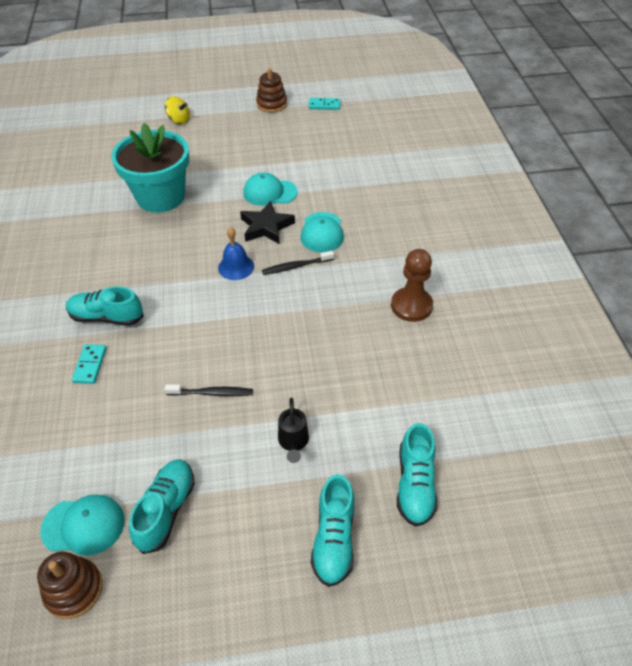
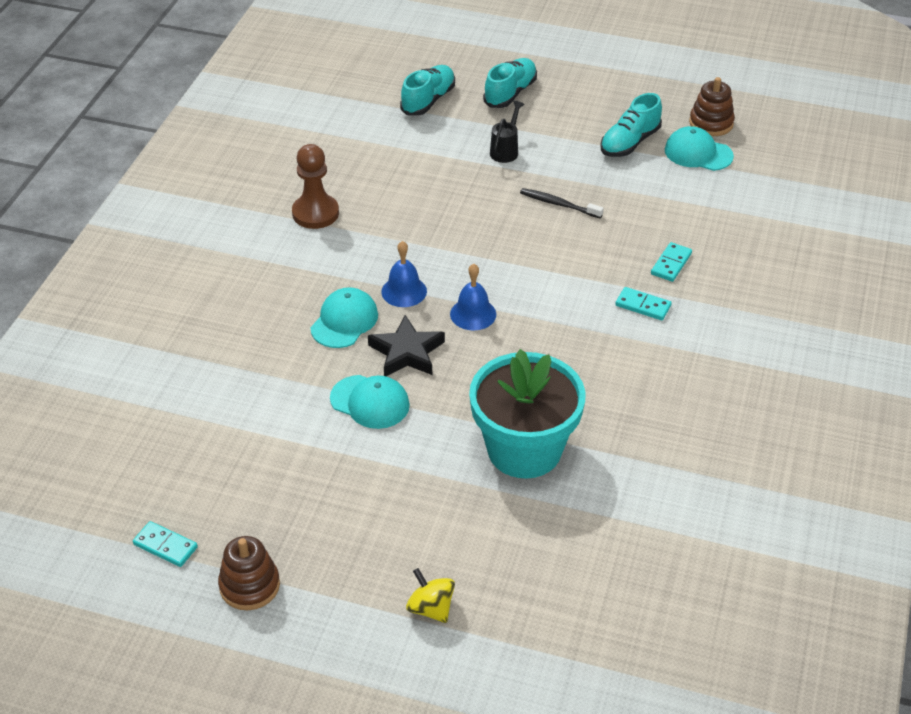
camera: 155 degrees left, 5 degrees down
turquoise shoe [66,286,144,326] -> turquoise domino [615,287,672,320]
black toothbrush [262,251,334,275] -> blue bell [381,241,427,307]

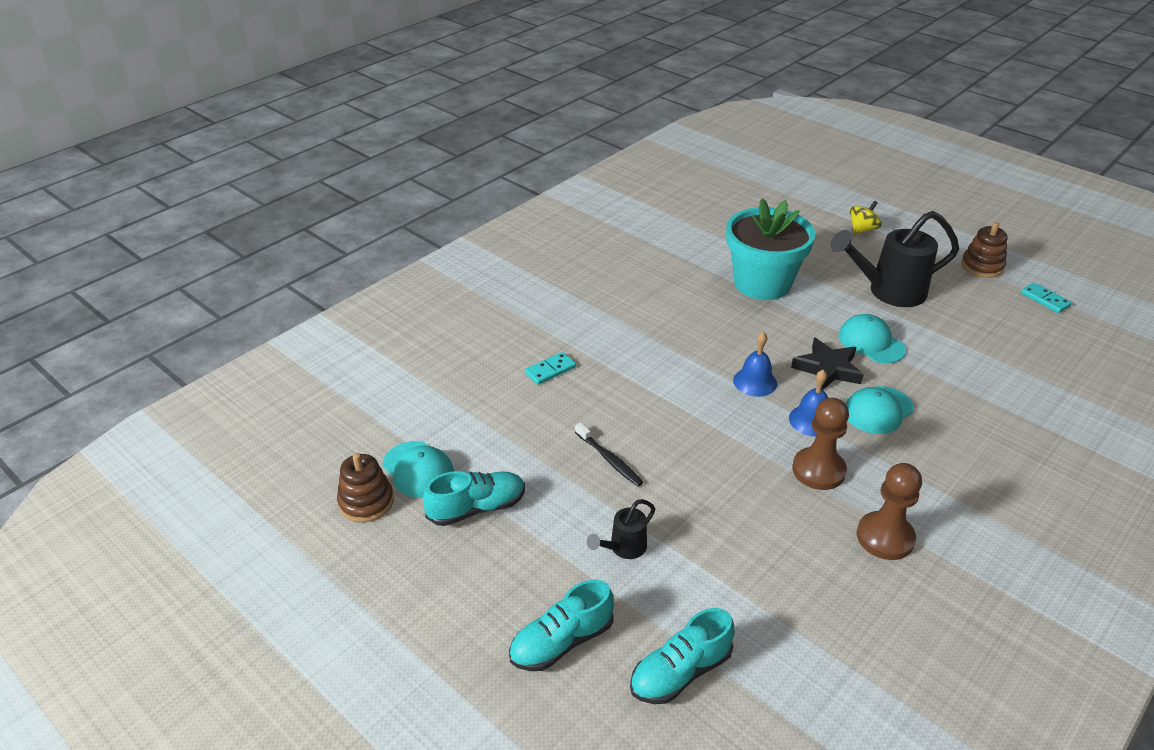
camera: 155 degrees left, 5 degrees down
yellow spinning top [406,568,455,623] -> yellow spinning top turned 120 degrees counterclockwise [850,201,882,235]
turquoise domino [615,287,672,320] -> none
none -> brown pawn [792,398,849,490]
none -> black watering can [830,211,959,307]

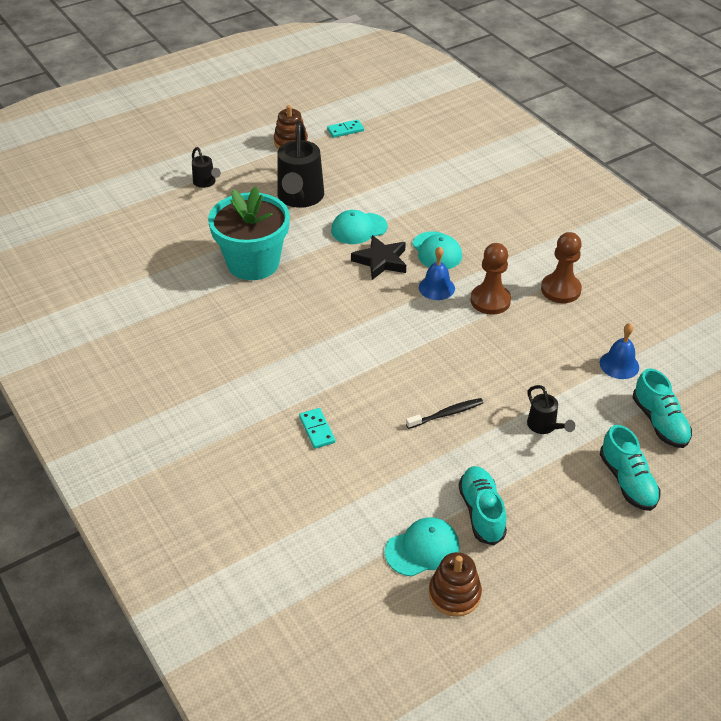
camera: 75 degrees left, 5 degrees up
blue bell [733,332,777,397] -> blue bell moved to [600,323,639,379]
yellow spinning top [850,201,882,235] -> black watering can [192,147,221,188]

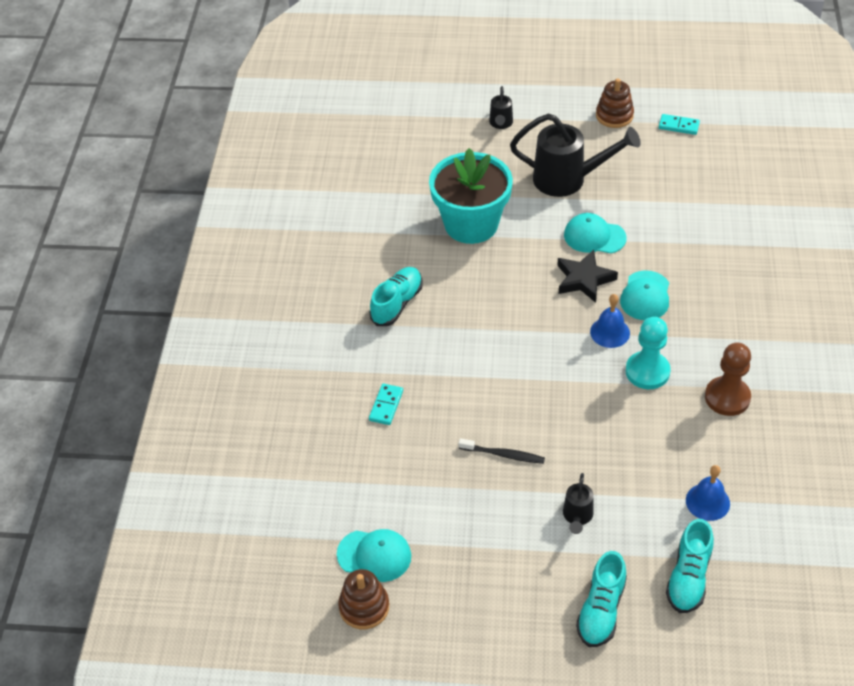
camera: 40 degrees right, 5 degrees up
black watering can [278,121,324,208] -> black watering can turned 120 degrees counterclockwise [510,113,641,197]
turquoise shoe [458,466,507,545] -> turquoise shoe moved to [370,267,423,326]
brown pawn [470,243,511,315] -> turquoise pawn [626,317,671,389]

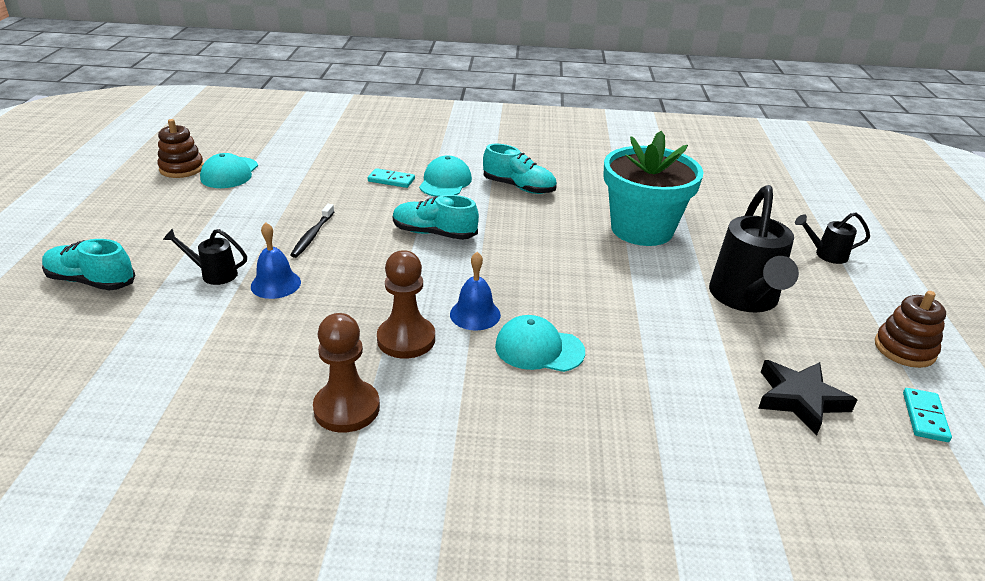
camera: 85 degrees right, 15 degrees down
black star [557,250,618,303] -> black star moved to [758,360,857,435]
turquoise cap [564,213,627,253] -> turquoise cap moved to [419,156,472,197]
turquoise pawn [626,317,671,389] -> brown pawn [377,250,435,359]
turquoise shoe [666,519,714,613] -> turquoise shoe moved to [393,195,479,240]
blue bell [686,465,730,521] -> blue bell moved to [251,222,301,299]

